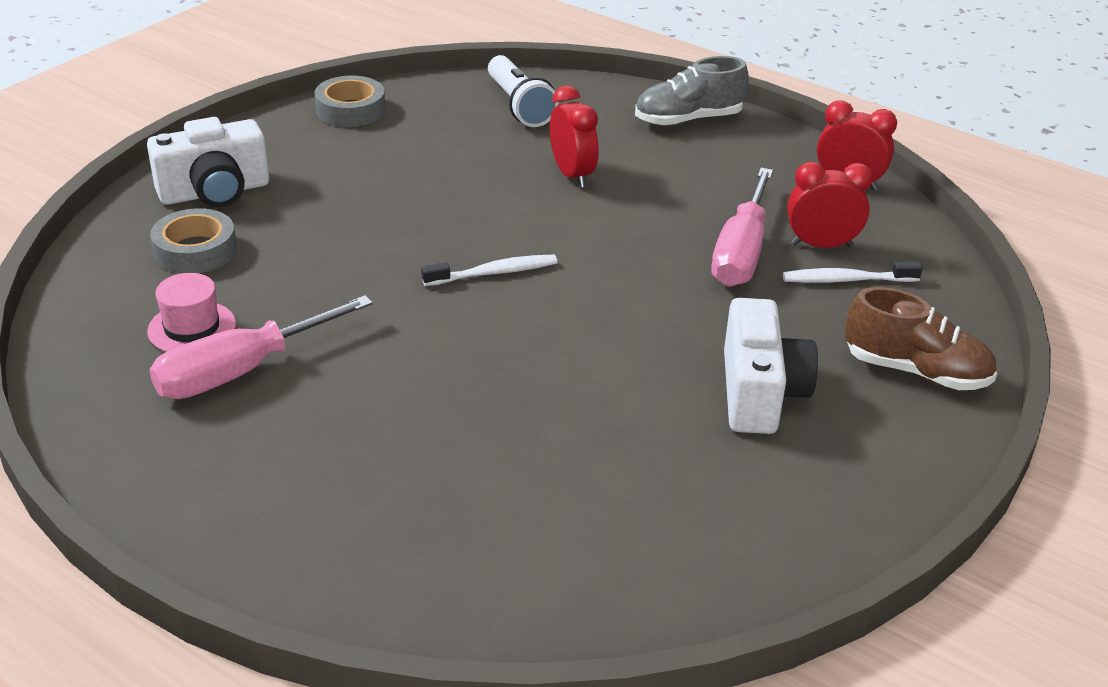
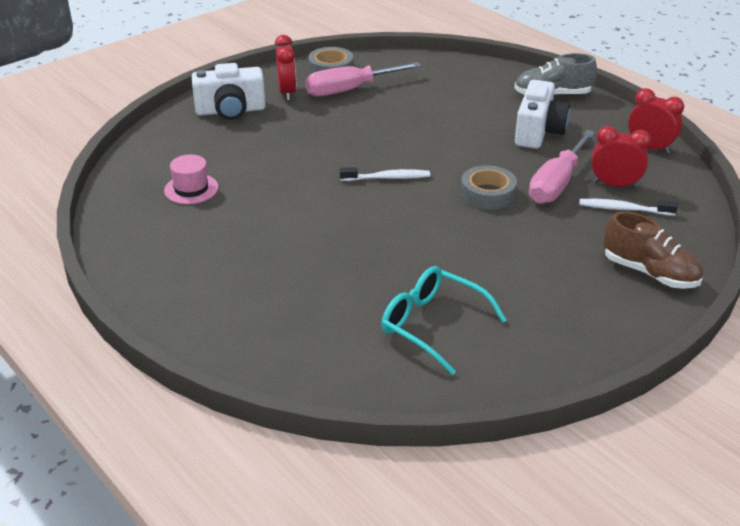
camera: 15 degrees right, 0 degrees up
pink screwdriver [149,295,373,399] -> pink screwdriver moved to [305,62,421,97]
grey tape [150,208,237,273] -> grey tape moved to [461,165,517,210]
white flashlight [488,55,559,127] -> none
red clock [550,86,599,188] -> red clock moved to [275,35,296,101]
white camera [724,298,818,434] -> white camera moved to [515,80,570,149]
none -> turquoise glasses [381,266,507,375]

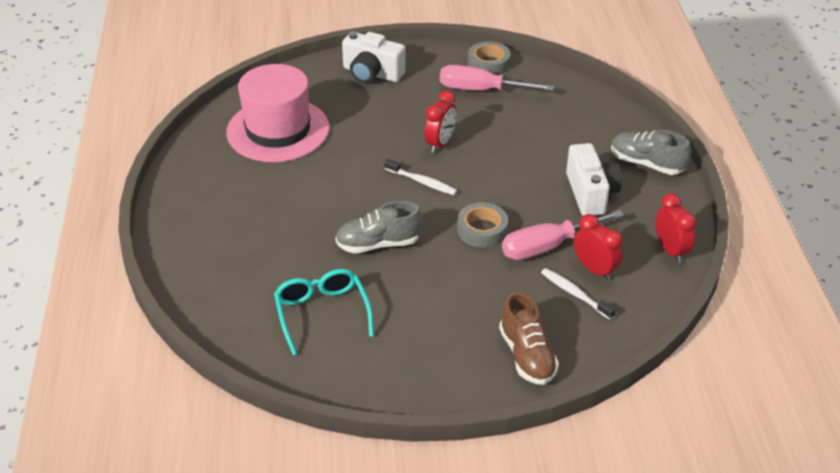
camera: 35 degrees right, 5 degrees up
pink hat [164,154,218,204] -> pink hat [226,64,329,162], size x2.28
red clock [275,35,296,101] -> red clock moved to [424,91,457,153]
white camera [515,80,570,149] -> white camera turned 60 degrees counterclockwise [566,143,622,216]
none -> grey shoe [335,201,423,253]

